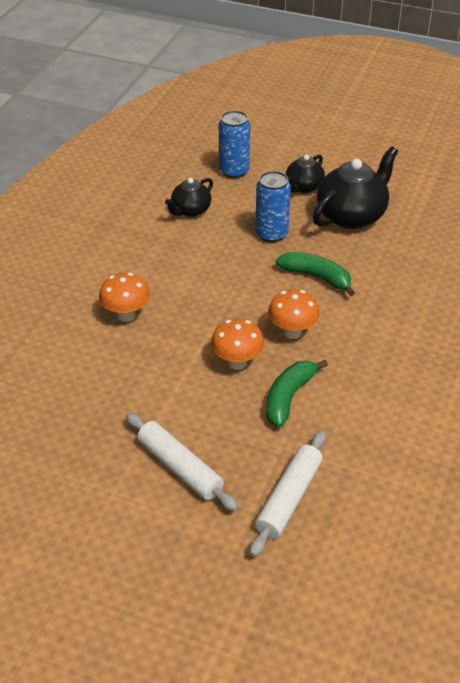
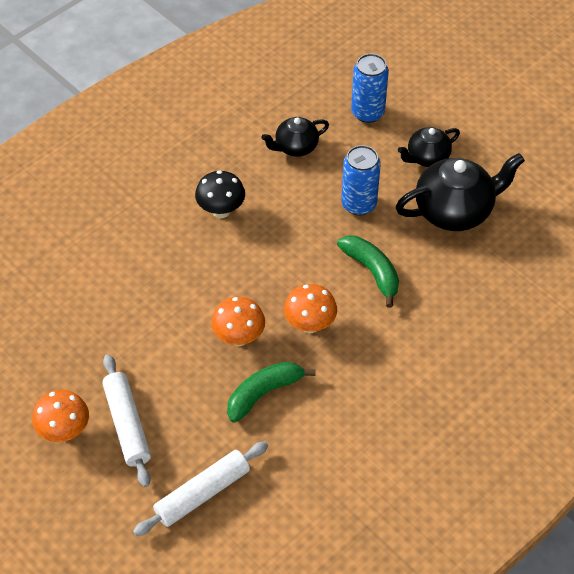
camera: 25 degrees right, 10 degrees up
orange mushroom [99,273,150,322] -> orange mushroom moved to [32,390,89,442]
none -> black mushroom [195,170,245,218]

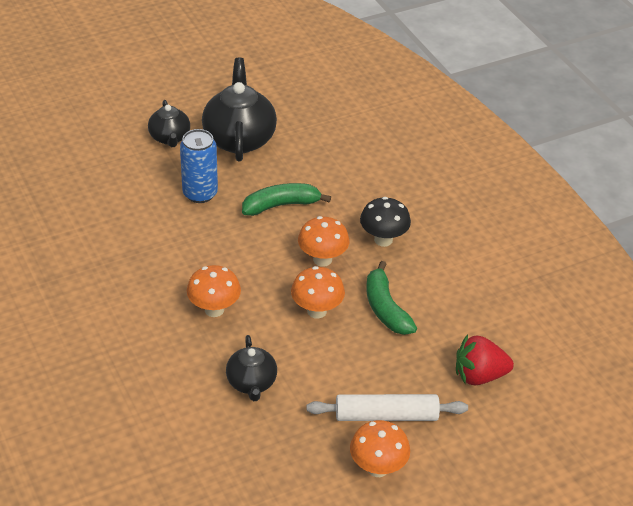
camera: 75 degrees left, 10 degrees down
white rolling pin [133,441,268,536] -> red strawberry [456,334,514,385]
black mushroom [195,170,245,218] -> black mushroom moved to [360,197,411,247]
black teapot [261,117,329,157] -> black teapot moved to [226,335,277,401]
blue can [351,53,389,123] -> none
none -> orange mushroom [187,265,241,317]

